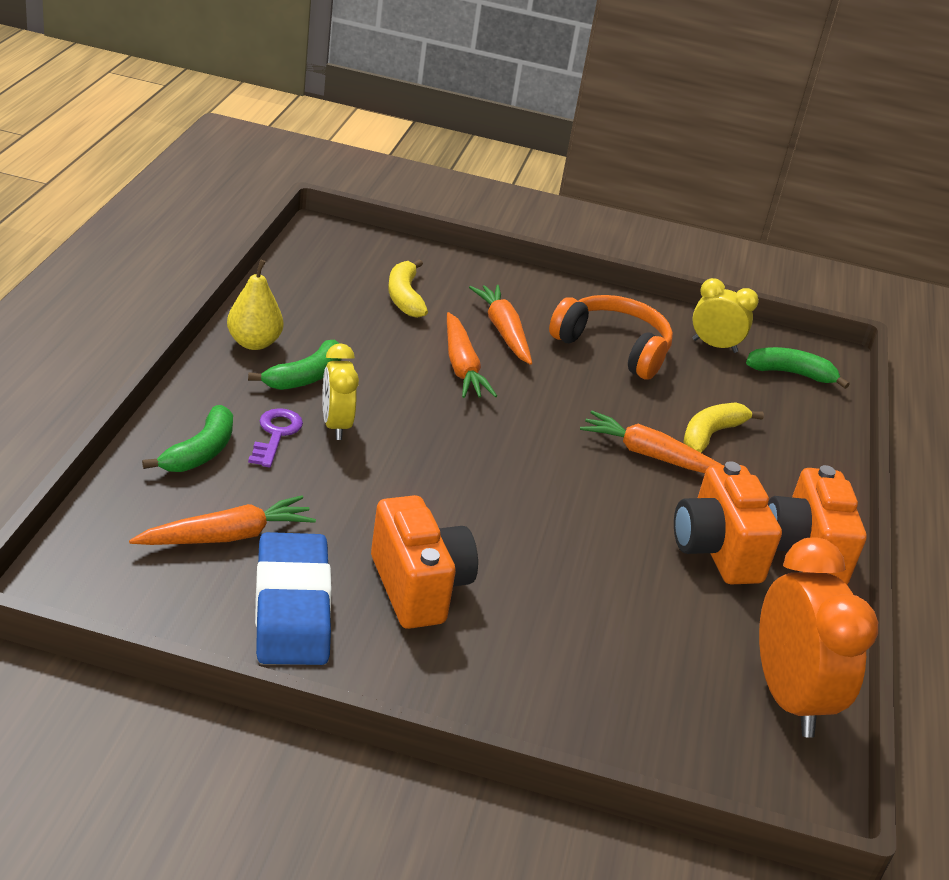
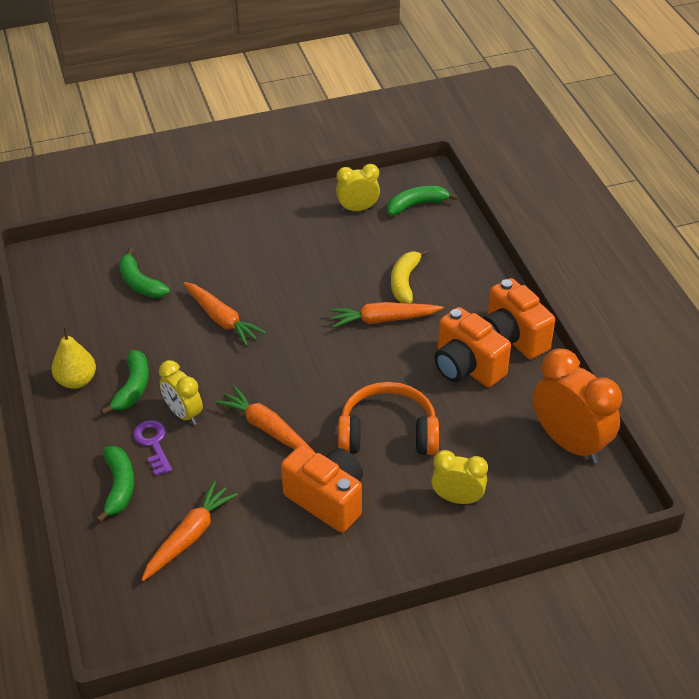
camera: 25 degrees left, 10 degrees up
blue eraser [255,532,332,665] -> none
yellow banana [388,259,428,318] -> green banana [119,248,170,298]
orange carrot [469,285,532,365] -> orange carrot moved to [215,386,314,452]
orange headphones [549,295,673,380] -> orange headphones moved to [338,382,439,455]
none -> yellow clock [431,450,488,504]

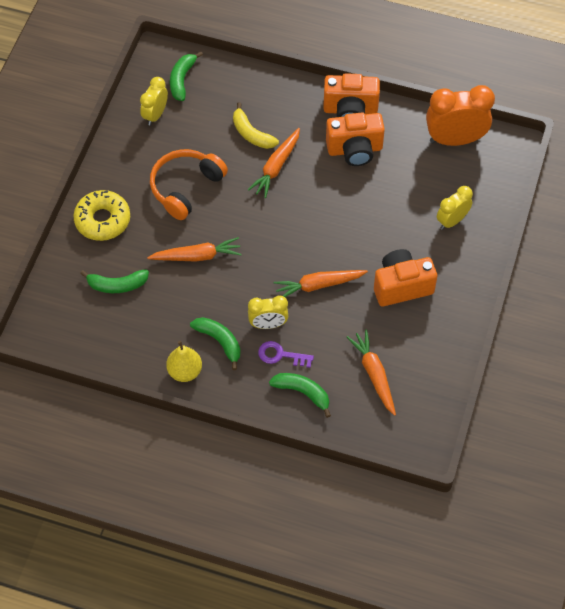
camera: 55 degrees left, 15 degrees up
orange headphones [338,382,439,455] -> orange headphones moved to [150,149,228,220]
none -> yellow donut [73,190,130,241]

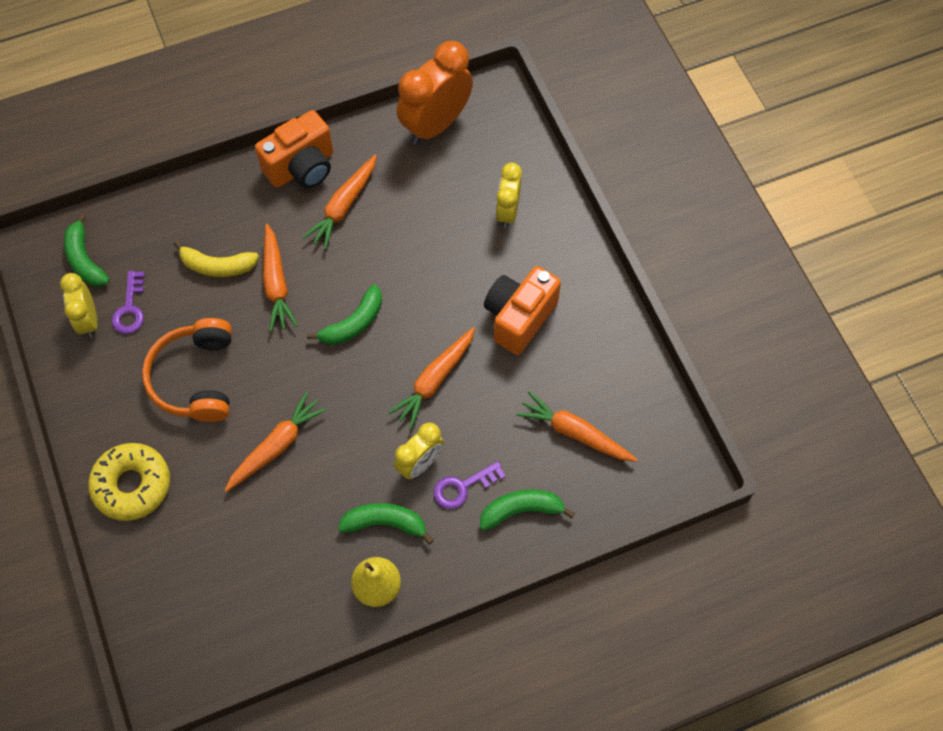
camera: 40 degrees left, 5 degrees up
green banana [80,269,149,293] -> green banana moved to [307,284,382,345]
orange camera [326,113,385,166] -> orange carrot [302,155,377,250]
none -> purple key [112,271,145,334]

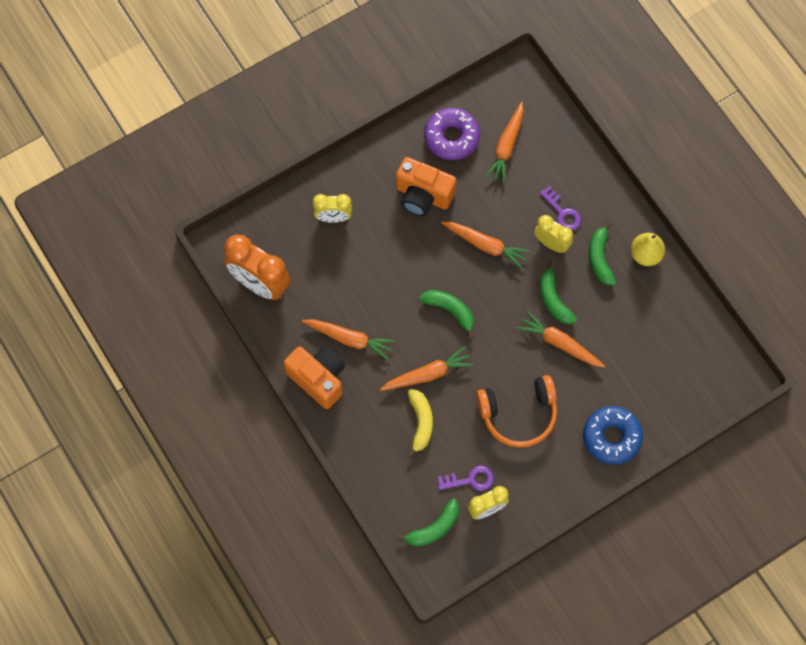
camera: 100 degrees left, 5 degrees up
yellow donut [88,443,170,521] -> blue donut [583,406,643,465]
green banana [480,490,575,530] -> green banana moved to [540,261,577,324]
none -> purple donut [424,108,480,160]

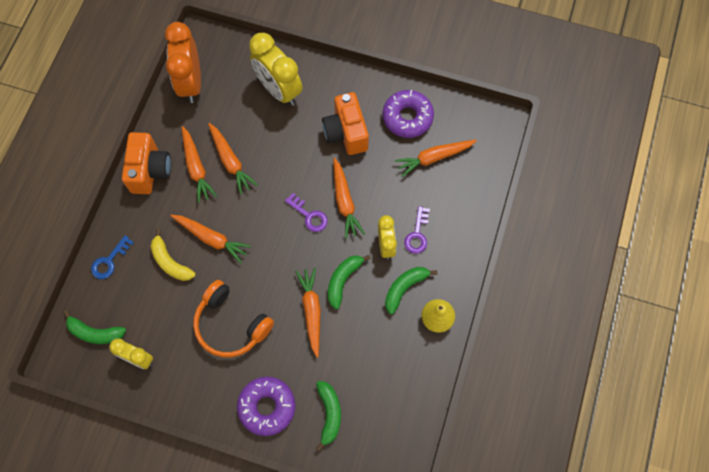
camera: 50 degrees right, 0 degrees up
yellow clock [313,194,352,223] -> yellow clock [249,33,303,106], size x1.72
yellow banana [407,389,433,458] -> yellow banana turned 90 degrees clockwise [151,229,196,281]
green banana [419,290,474,339] -> green banana moved to [316,381,341,452]
purple key [438,466,494,491] -> purple key moved to [285,193,328,232]
blue donut [583,406,643,465] -> purple donut [237,377,295,436]
none -> blue key [91,235,134,279]
none -> orange carrot [208,123,258,195]

